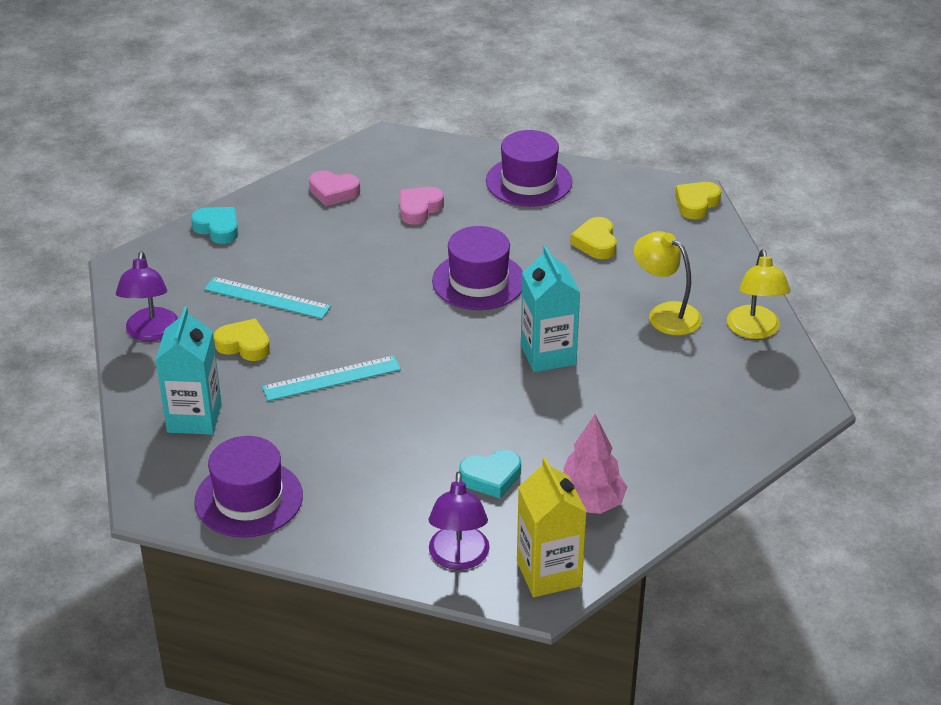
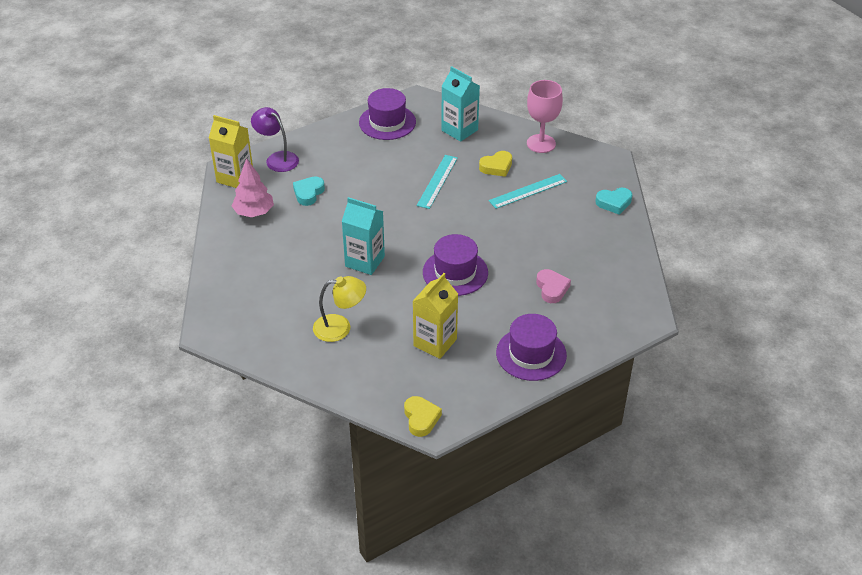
camera: 130 degrees right, 5 degrees up
purple lamp [116,251,178,341] -> pink goblet [527,80,563,153]
pink heart [309,170,360,206] -> none
yellow heart [571,217,617,259] -> yellow carton [413,273,458,359]
yellow lamp [727,249,791,339] -> none

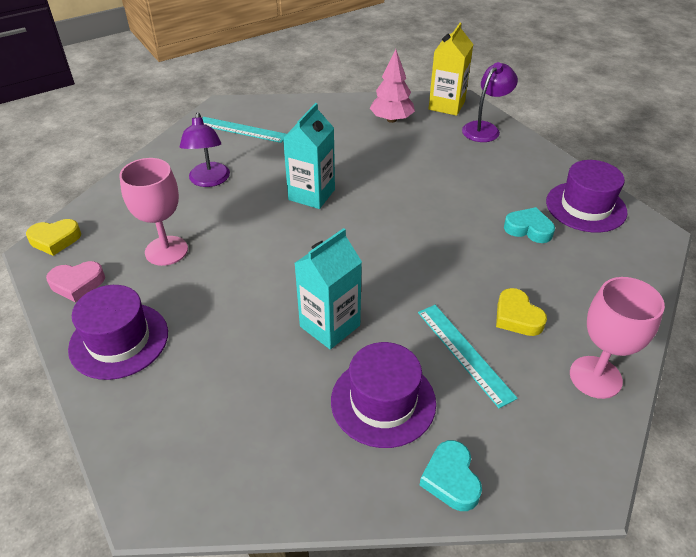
camera: 90 degrees right, 0 degrees up
turquoise heart [293,176,325,206] -> turquoise heart moved to [504,207,555,243]
yellow lamp [313,276,366,342] -> purple lamp [180,112,230,187]
yellow carton [413,273,458,359] -> pink goblet [119,158,188,266]
turquoise ruler [417,155,458,209] -> turquoise ruler moved to [202,117,286,143]
purple hat [423,234,488,296] -> purple hat moved to [331,342,436,448]
turquoise carton [441,66,480,142] -> turquoise carton moved to [294,228,362,349]
pink heart [536,269,571,303] -> pink heart moved to [46,261,105,302]

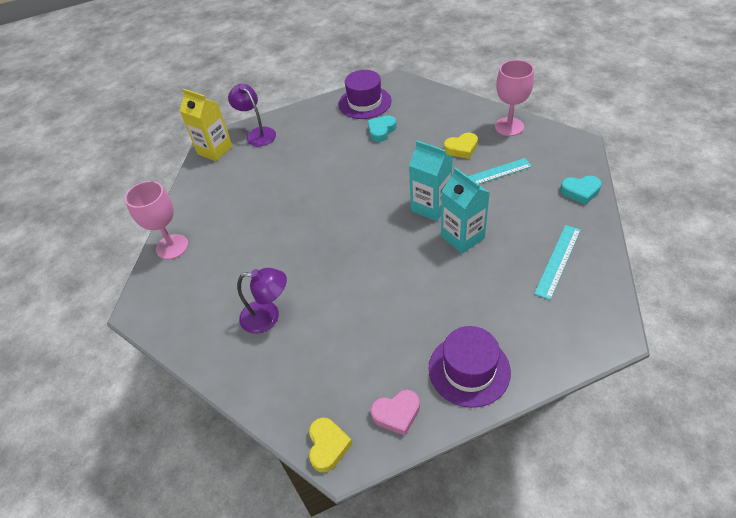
camera: 75 degrees left, 5 degrees up
pink heart [46,261,105,302] -> pink heart turned 75 degrees clockwise [370,390,420,436]
pink goblet [119,158,188,266] -> pink goblet moved to [125,181,189,260]
turquoise ruler [202,117,286,143] -> turquoise ruler moved to [534,225,581,300]
turquoise carton [283,103,335,209] -> turquoise carton moved to [409,140,453,221]
purple hat [331,342,436,448] -> none
pink tree [370,49,415,123] -> none

